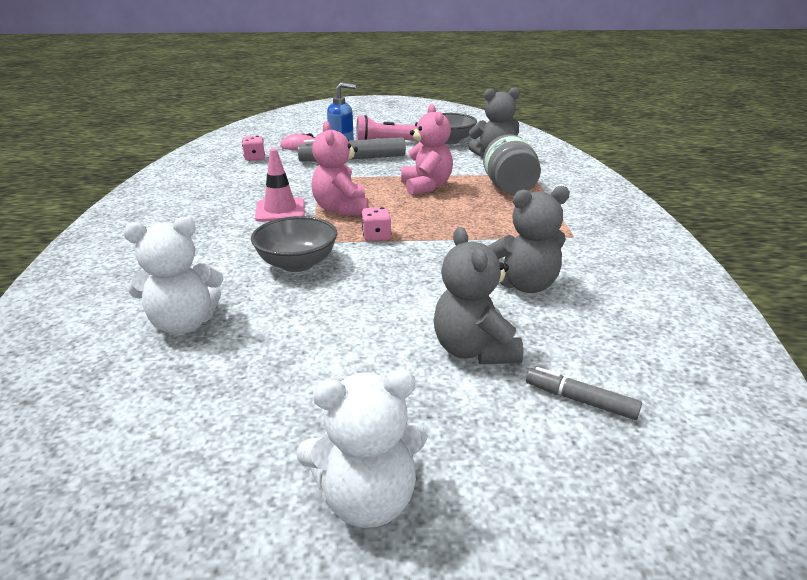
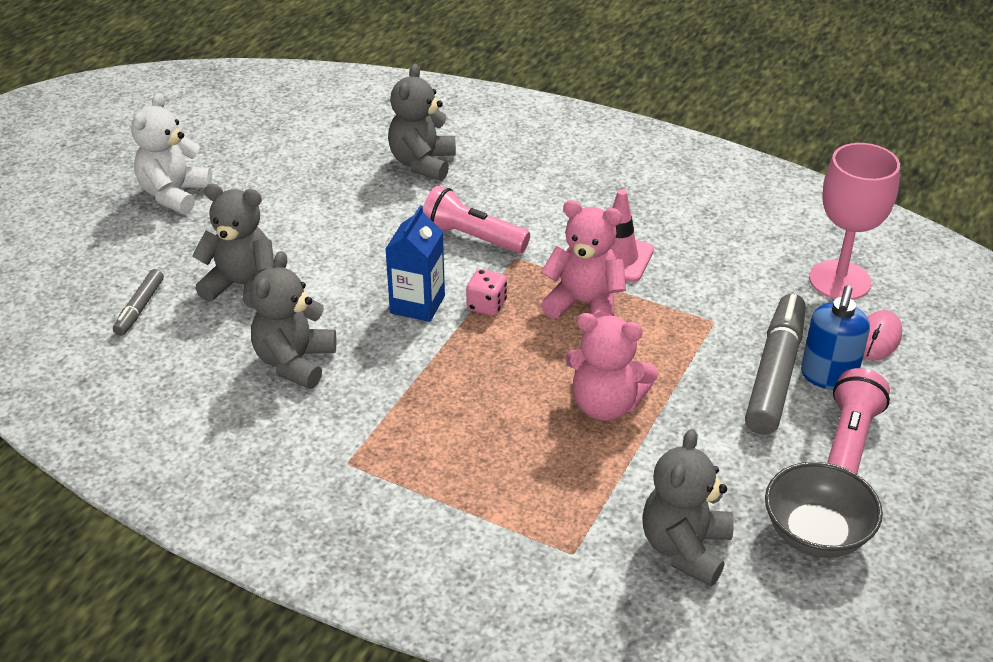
camera: 120 degrees right, 10 degrees up
white teddy bear [123,217,224,334] -> grey teddy bear [388,64,456,181]
pink dice [242,136,265,161] -> pink goblet [809,143,900,300]
grey bowl [251,216,337,272] -> pink flashlight [423,186,530,254]
grey jar [483,134,541,195] -> none
grey marker [526,367,642,420] -> grey marker turned 135 degrees clockwise [113,269,164,336]
none -> blue carton [385,205,445,322]

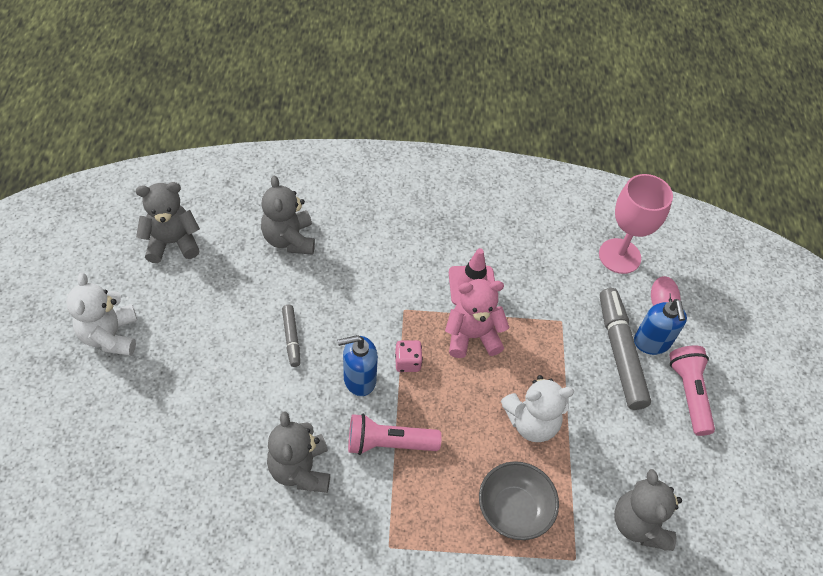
camera: 30 degrees left, 15 degrees up
grey marker [113,269,164,336] -> grey marker moved to [282,305,300,367]
grey teddy bear [192,184,274,309] -> grey teddy bear moved to [136,182,200,263]
blue carton [385,205,445,322] -> blue soap dispenser [337,335,378,396]
pink flashlight [423,186,530,254] -> pink flashlight moved to [348,414,442,455]
pink teddy bear [565,313,658,421] -> white teddy bear [501,375,574,442]
grey bowl [765,462,883,558] -> grey bowl moved to [479,461,559,540]

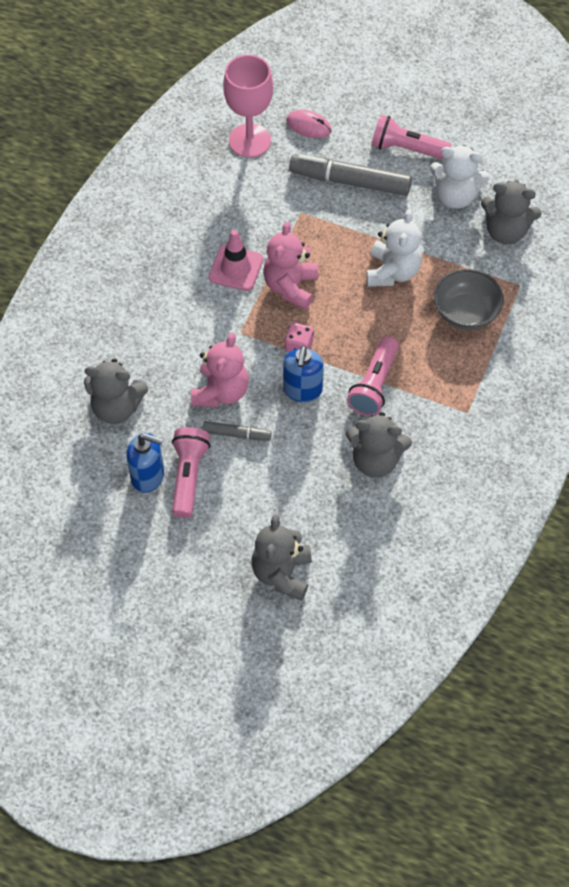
camera: 65 degrees left, 5 degrees up
white teddy bear [66,273,137,356] -> white teddy bear moved to [430,145,490,209]
grey teddy bear [136,182,200,263] -> grey teddy bear moved to [252,514,312,601]
blue soap dispenser [634,299,687,355] -> blue soap dispenser moved to [126,433,164,493]
none -> pink flashlight [172,427,210,518]
none -> pink teddy bear [191,333,249,407]

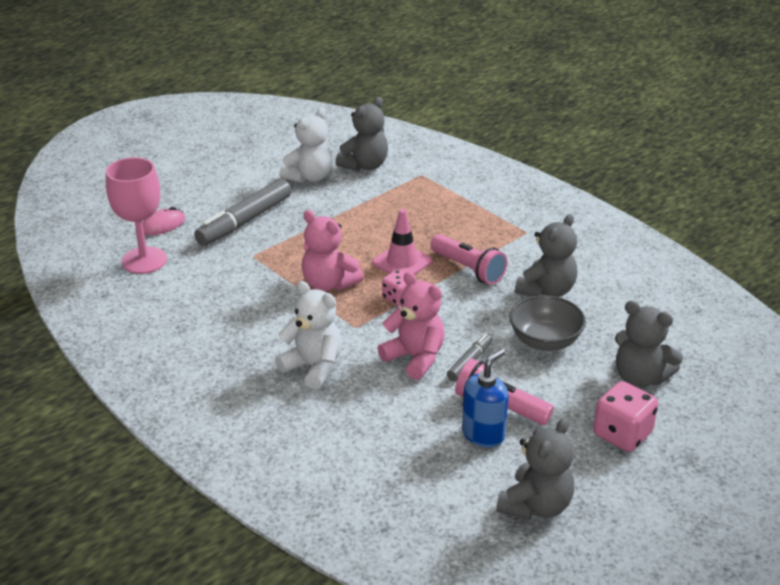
camera: 65 degrees left, 25 degrees down
grey teddy bear [84,358,148,424] -> grey teddy bear moved to [496,418,574,520]
pink traffic cone [209,230,263,291] -> pink traffic cone moved to [372,209,432,275]
blue soap dispenser [283,345,324,402] -> none
white teddy bear [366,210,422,287] -> white teddy bear moved to [275,281,342,389]
pink flashlight [371,114,452,160] -> none
grey bowl [434,269,504,330] -> grey bowl moved to [509,295,586,351]
none -> pink dice [593,381,658,452]

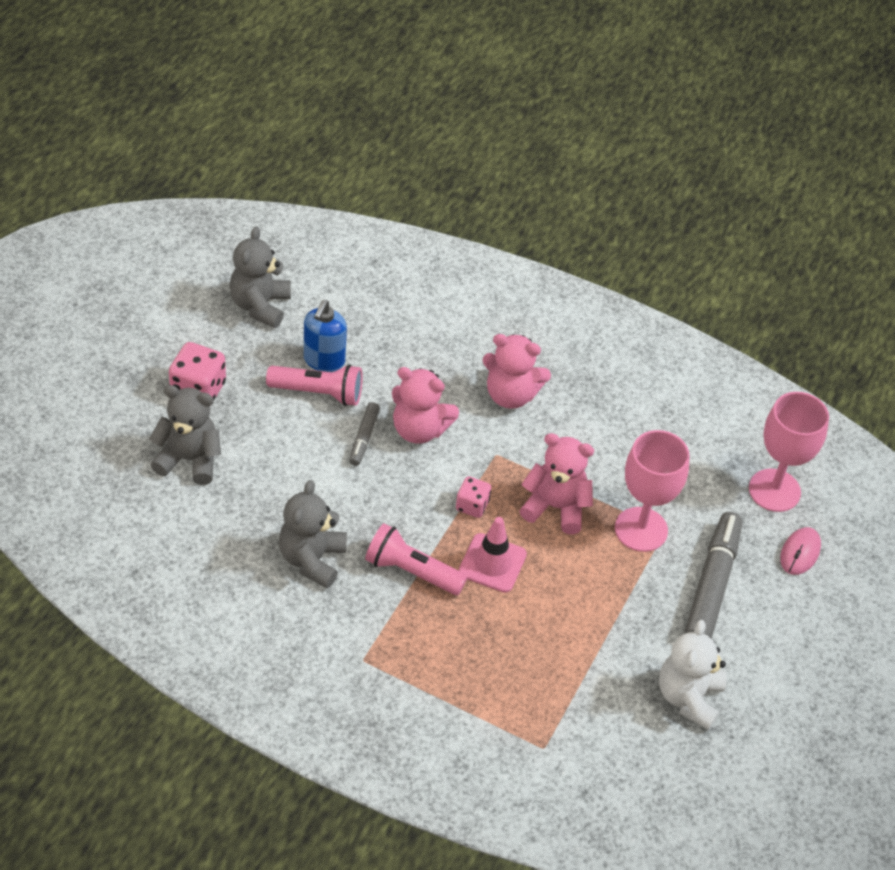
camera: 155 degrees right, 15 degrees up
white teddy bear [275,281,342,389] -> pink teddy bear [482,334,551,409]
grey teddy bear [335,97,388,171] -> none
grey bowl [509,295,586,351] -> none
none -> pink goblet [615,430,690,552]

